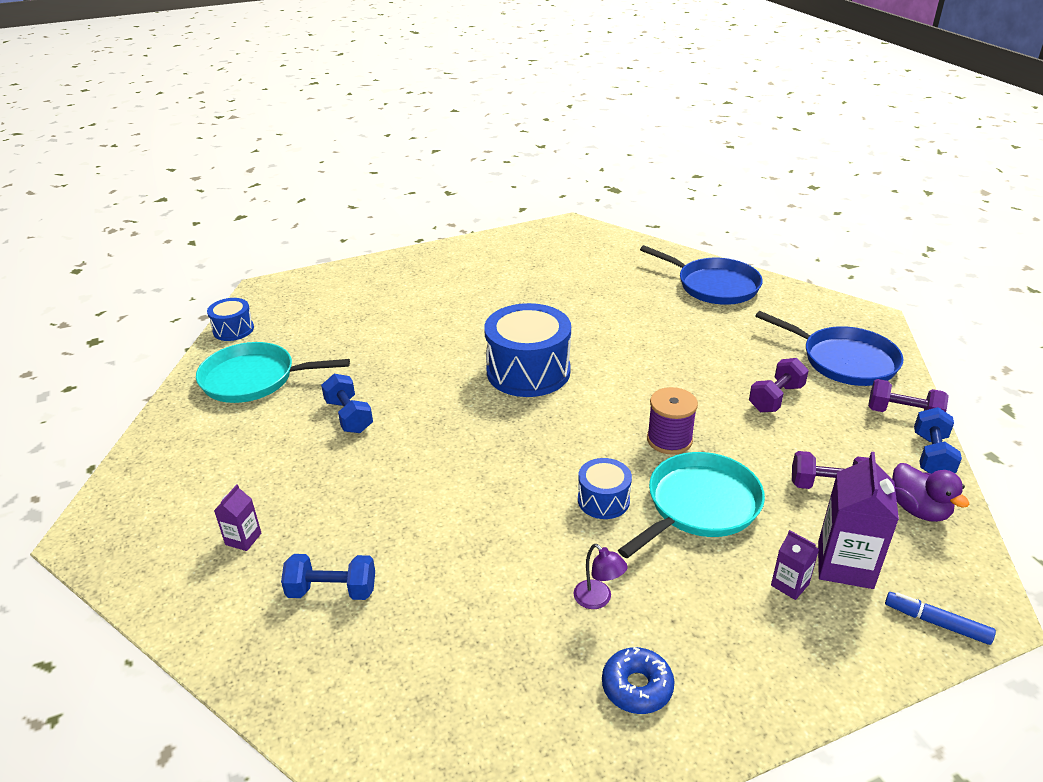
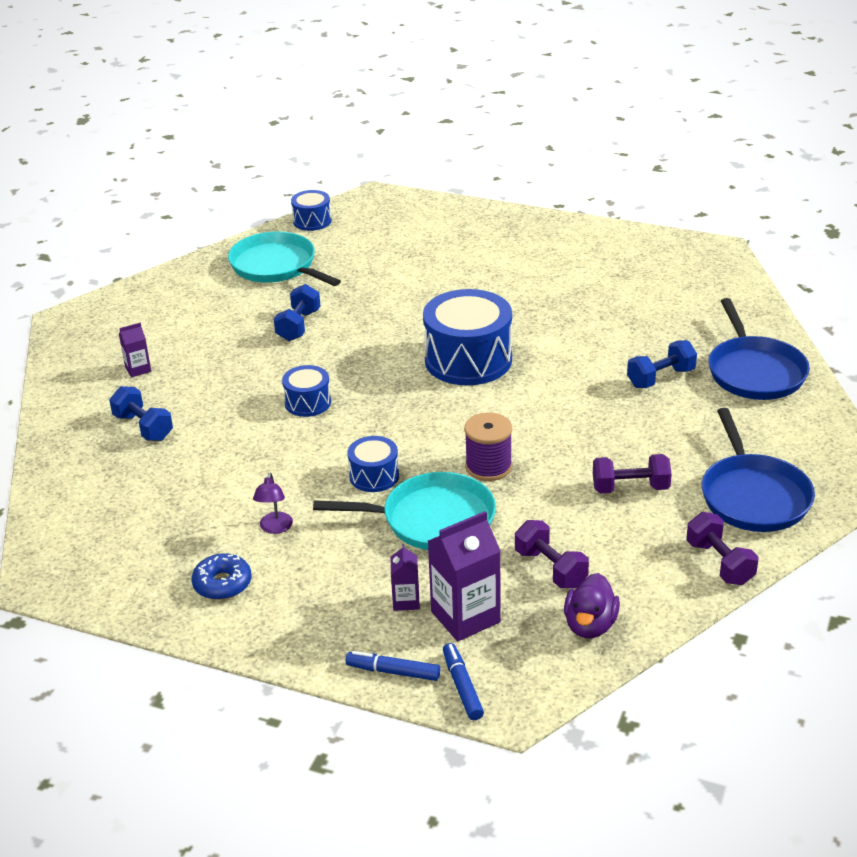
camera: 45 degrees right, 0 degrees up
blue dumbbell [914,407,962,474] -> blue dumbbell moved to [627,340,697,388]
none -> blue drum [282,365,331,417]
none -> blue marker [346,651,440,681]

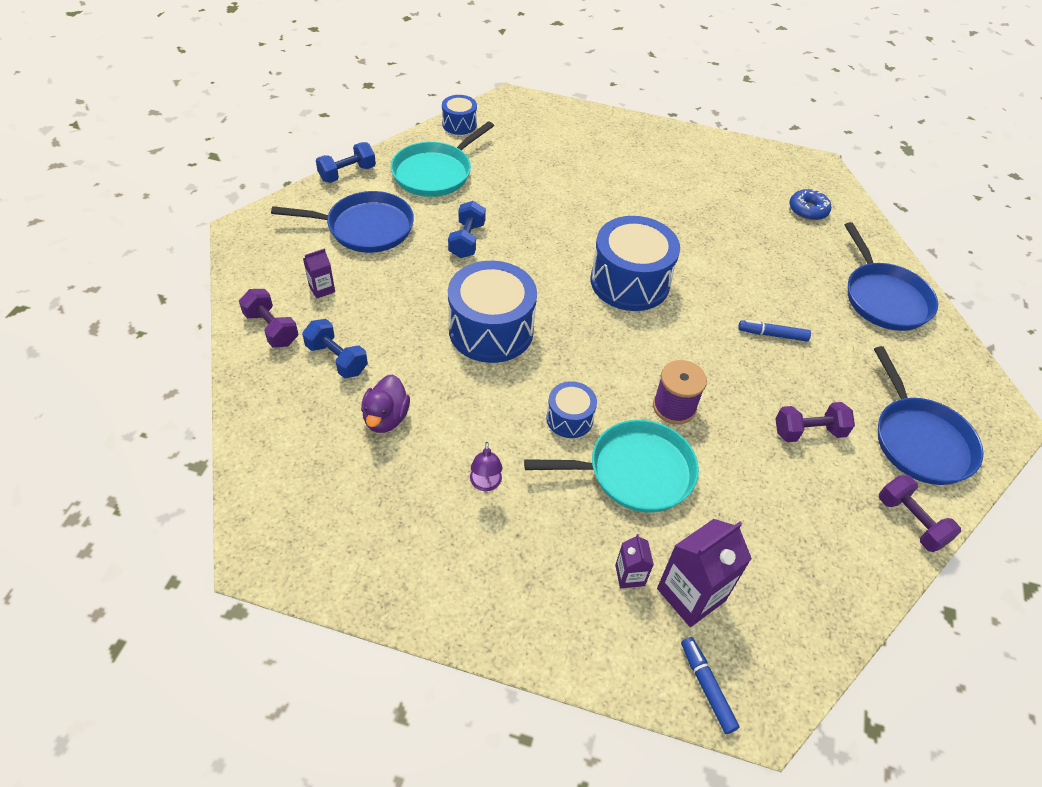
camera: 10 degrees left, 15 degrees up
blue donut [192,553,252,600] -> blue donut moved to [789,189,831,221]
turquoise pan [228,231,341,286] -> turquoise pan turned 90 degrees counterclockwise [391,121,494,197]
blue drum [282,365,331,417] -> blue drum [448,261,537,363], size x1.95
blue marker [346,651,440,681] -> blue marker moved to [738,320,811,342]
purple dumbbell [515,520,589,588] -> purple dumbbell moved to [239,289,298,348]
purple duck [564,573,620,638] -> purple duck moved to [361,374,410,433]
blue dumbbell [627,340,697,388] -> blue dumbbell moved to [316,142,376,183]
none -> blue pan [271,191,414,253]

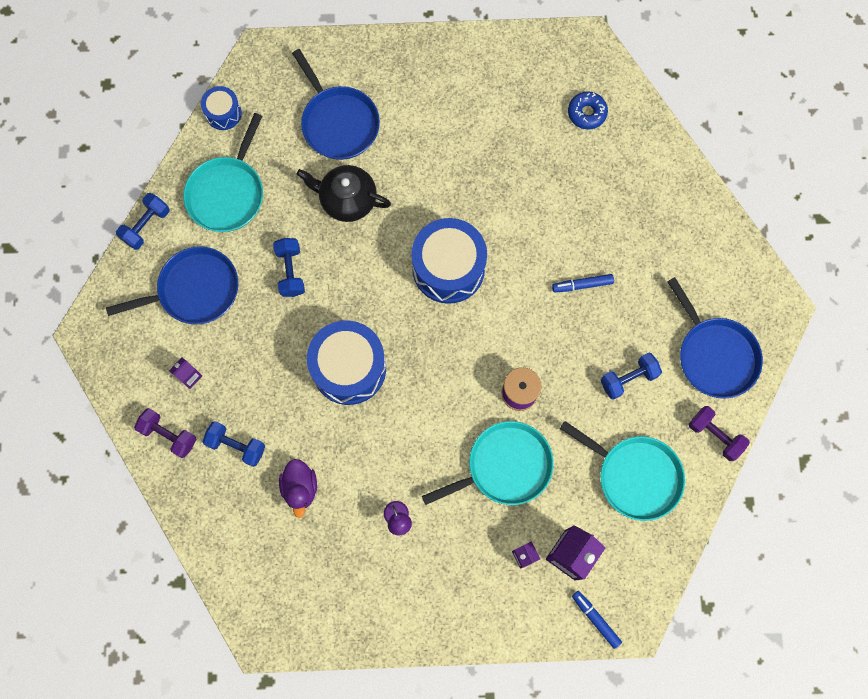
camera: 15 degrees left, 25 degrees up
blue drum [546,382,597,438] -> none
purple dumbbell [775,402,855,442] -> blue dumbbell [601,352,662,400]
blue pan [845,222,938,331] -> blue pan moved to [292,49,380,160]
none -> black teapot [297,165,391,222]
none -> turquoise pan [560,421,685,521]

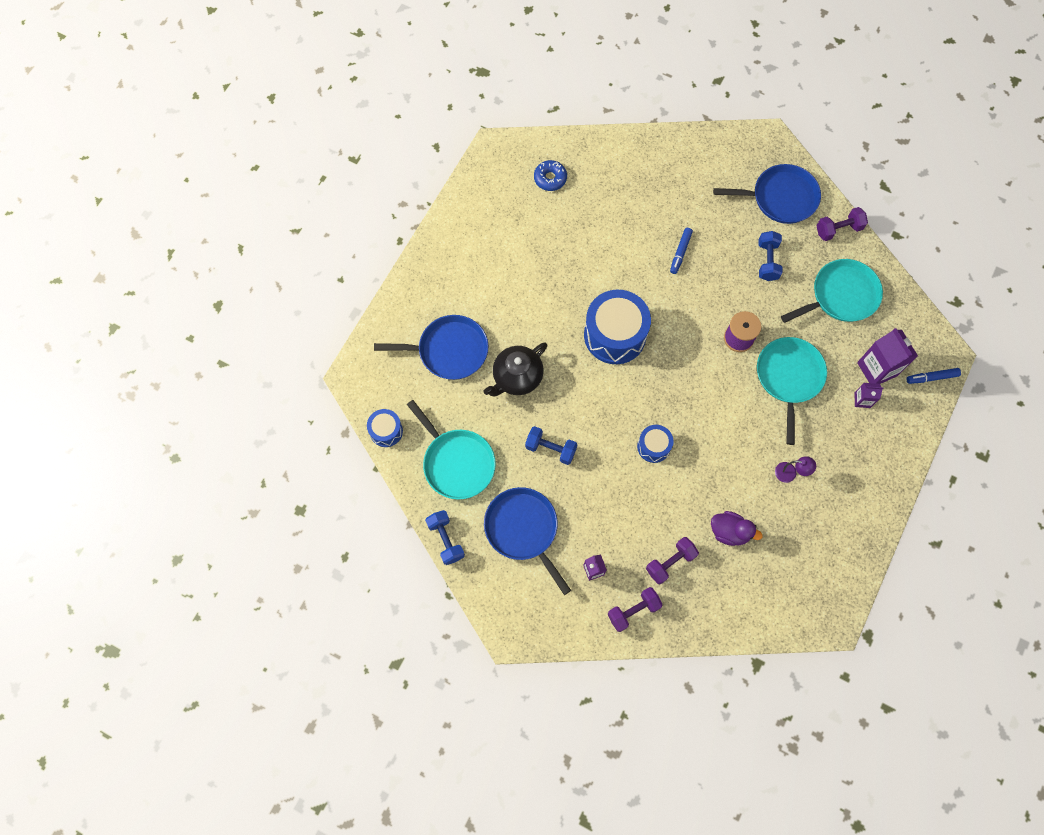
camera: 60 degrees left, 5 degrees down
blue pan [106,246,238,325] -> blue pan turned 45 degrees counterclockwise [484,487,571,595]
blue dumbbell [203,421,265,467] -> purple dumbbell [646,537,699,584]
blue drum [307,320,386,405] -> blue drum [637,425,674,463], size x0.51

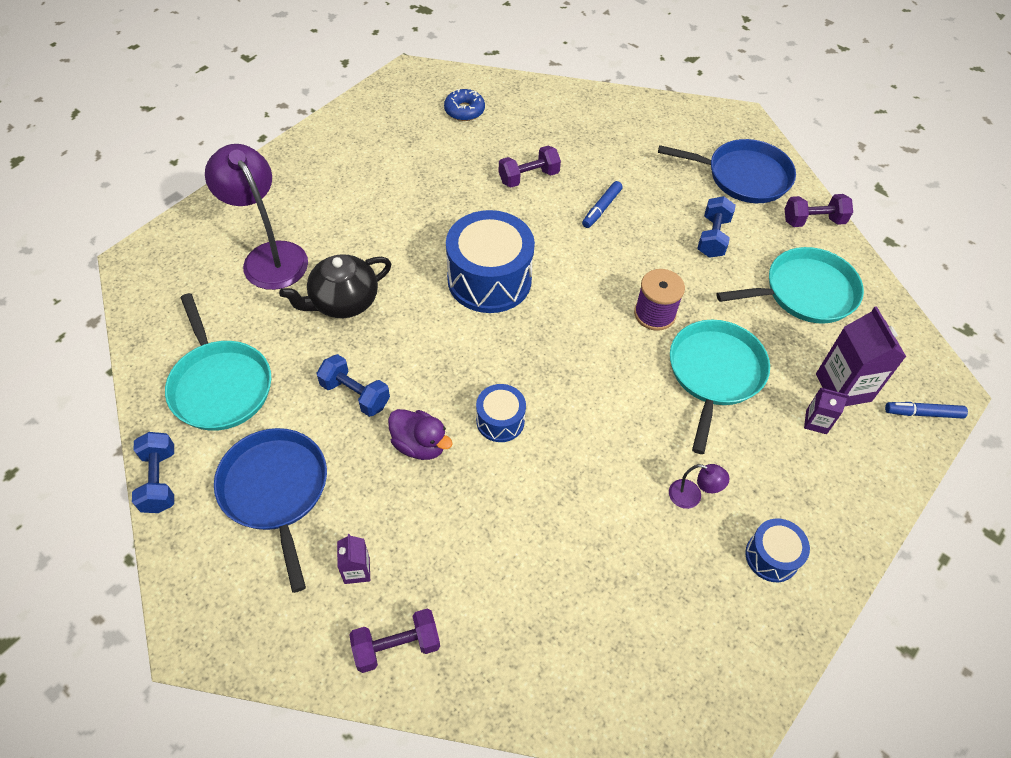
camera: 10 degrees right, 15 degrees down
blue drum [367,409,403,447] -> blue drum moved to [745,518,810,582]
blue pan [374,315,488,380] -> purple lamp [205,144,308,290]
purple dumbbell [646,537,699,584] -> purple dumbbell moved to [499,146,561,188]
purple duck [711,511,763,546] -> purple duck moved to [388,409,453,460]

